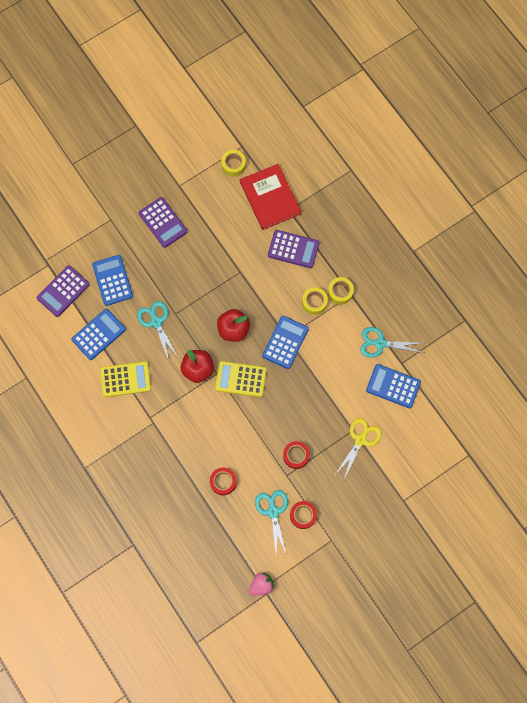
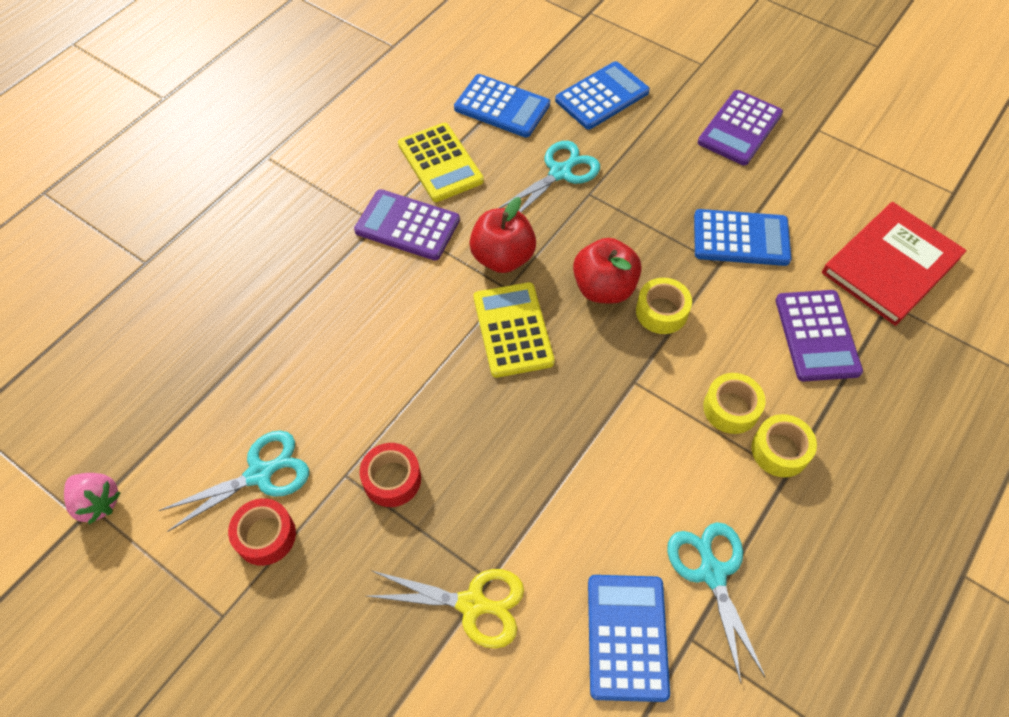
camera: 70 degrees right, 15 degrees down
purple calculator [37,266,90,317] -> purple calculator moved to [354,189,460,261]
red tape [210,468,236,495] -> none
yellow tape [221,150,246,177] -> yellow tape moved to [636,278,692,334]
blue calculator [262,316,309,369] -> blue calculator moved to [694,209,792,266]

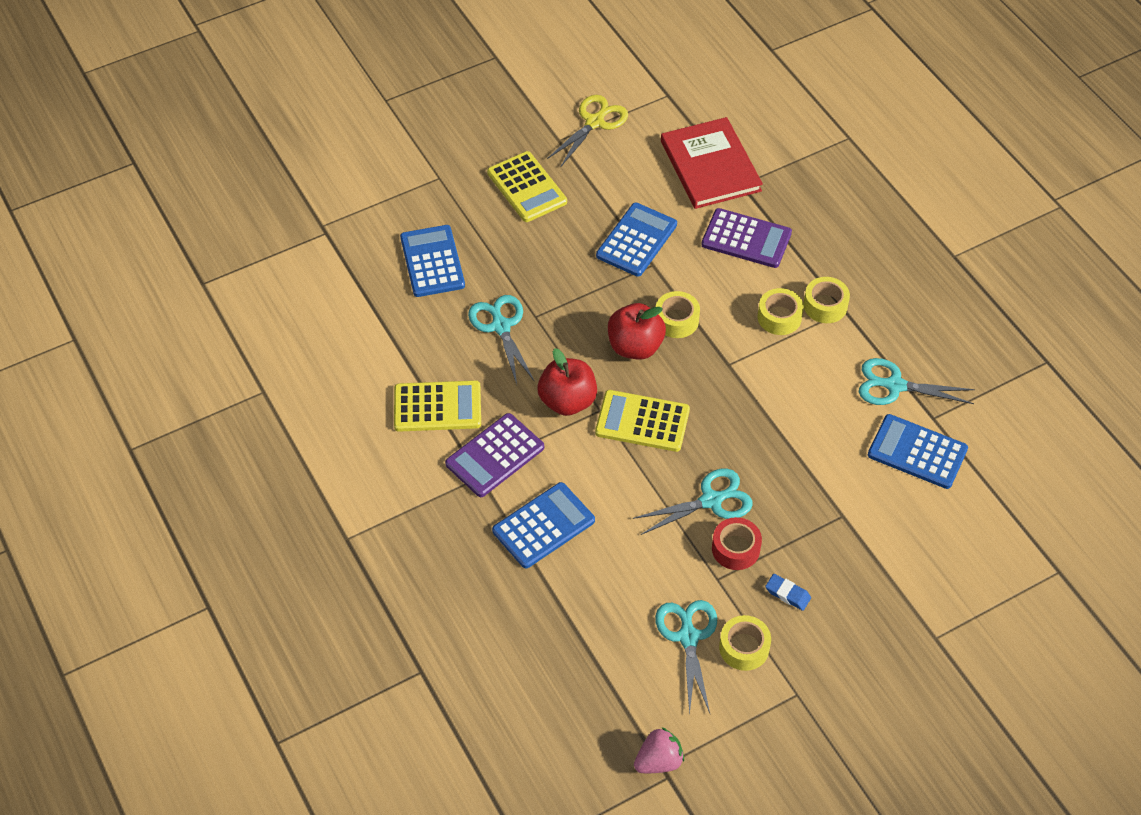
camera: 65 degrees left, 5 degrees down
red tape [228,498,296,566] -> yellow tape [719,615,771,671]
yellow scissors [367,569,524,648] -> yellow scissors moved to [547,95,628,168]
blue calculator [454,74,550,138] -> blue calculator moved to [492,482,595,569]
purple calculator [698,90,783,165] -> yellow calculator [487,151,567,222]
none -> turquoise scissors [633,468,753,535]
none -> blue eraser [765,574,811,611]

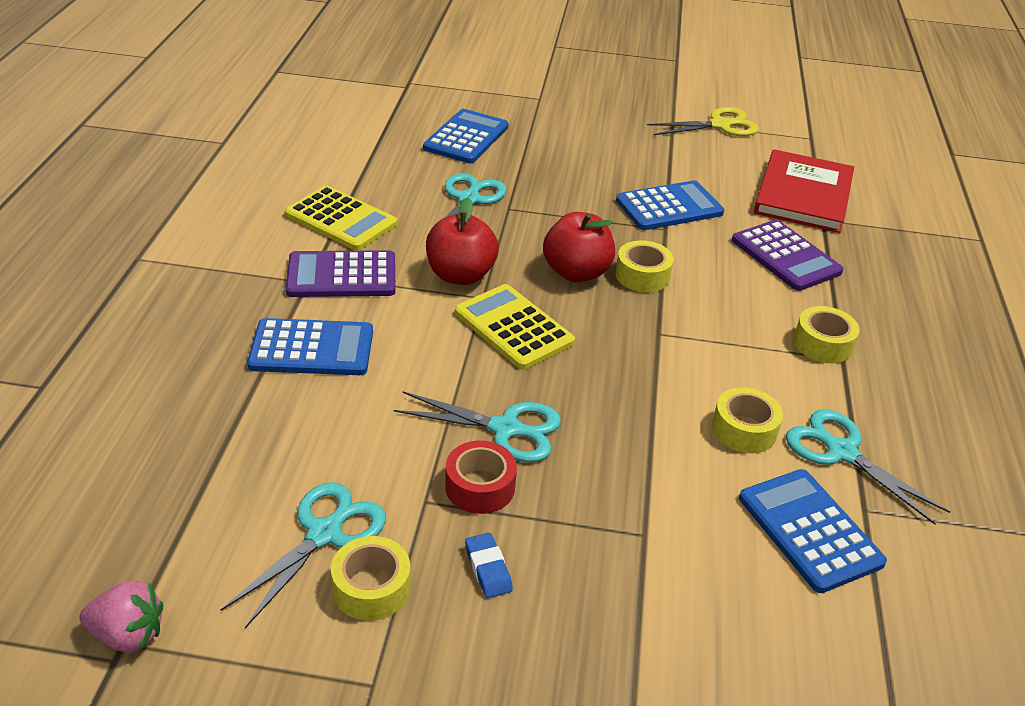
camera: 35 degrees right, 15 degrees down
yellow calculator [487,151,567,222] -> none
yellow tape [758,288,804,335] -> yellow tape moved to [712,387,783,453]

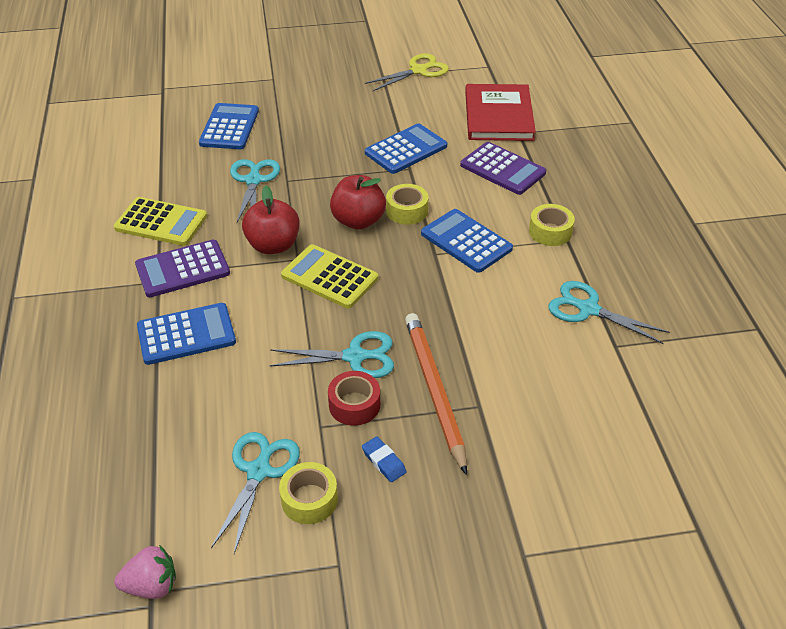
camera: 15 degrees left, 5 degrees up
yellow tape [712,387,783,453] -> none
blue calculator [739,469,887,593] -> blue calculator moved to [421,209,513,273]
none -> orange pencil [405,313,467,475]

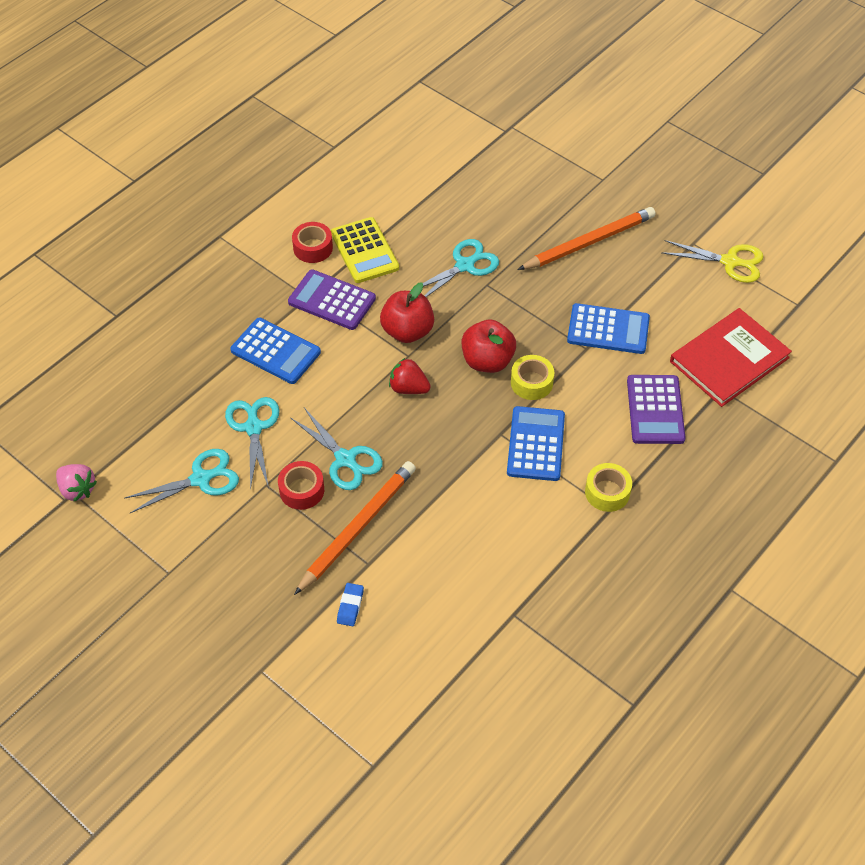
camera: 50 degrees right, 10 degrees up
blue calculator [199,103,259,149] -> none
yellow tape [279,462,338,524] -> none
yellow calculator [281,244,378,308] -> red strawberry [389,358,431,394]
blue eraser [362,436,407,482] -> blue eraser moved to [337,583,364,626]
turquoise scissors [548,281,670,344] -> turquoise scissors moved to [225,397,279,490]
none -> red tape [292,222,333,263]
none -> orange pencil [518,207,656,270]

